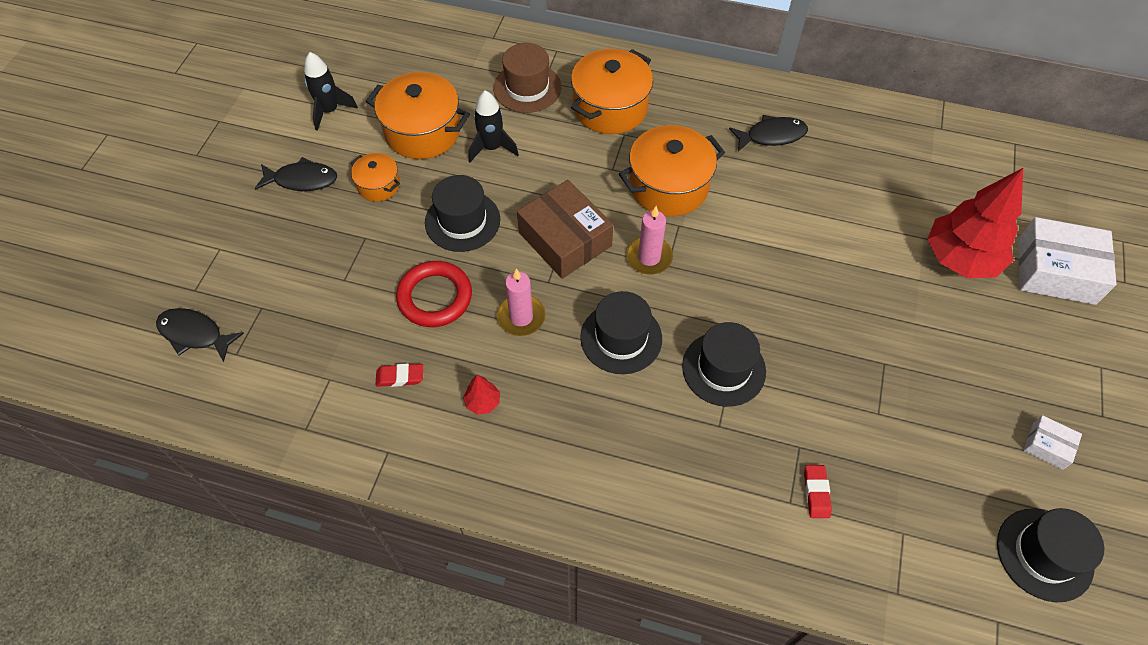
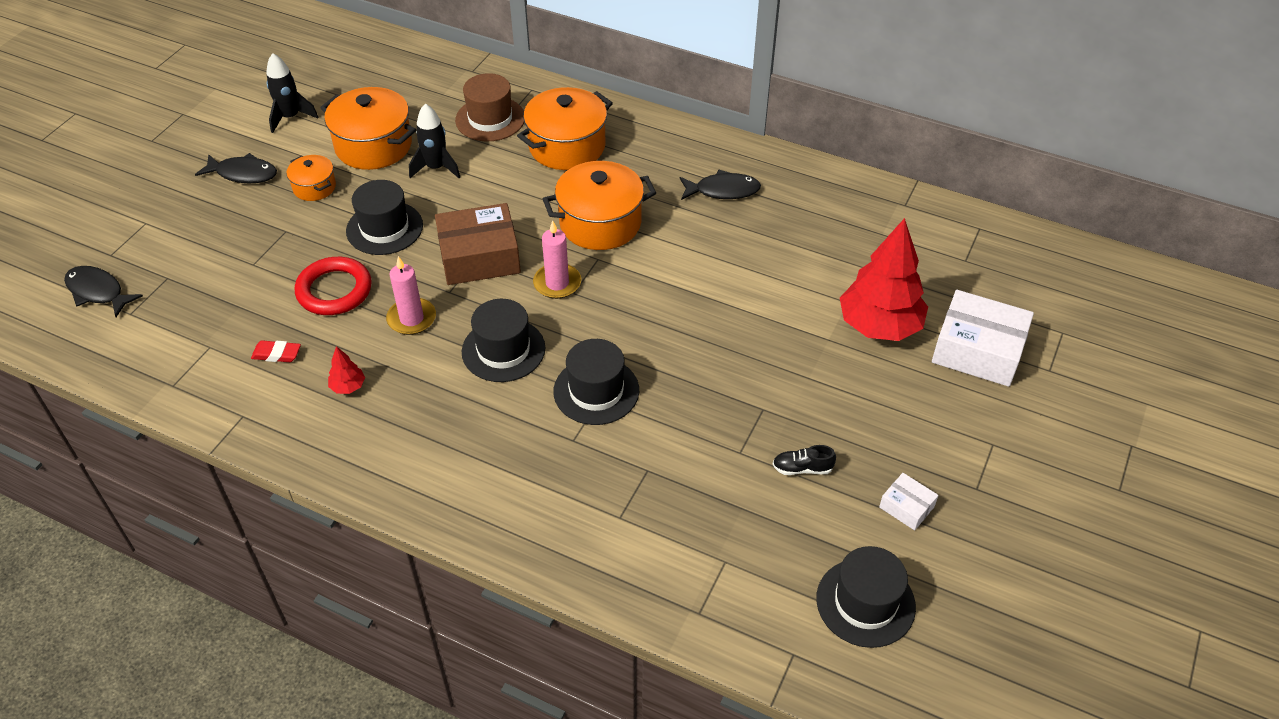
camera: 10 degrees right, 10 degrees down
brown box [517,180,613,279] -> brown box turned 75 degrees counterclockwise [435,203,521,285]
red eraser [804,465,832,518] -> none
none -> black shoe [773,445,836,475]

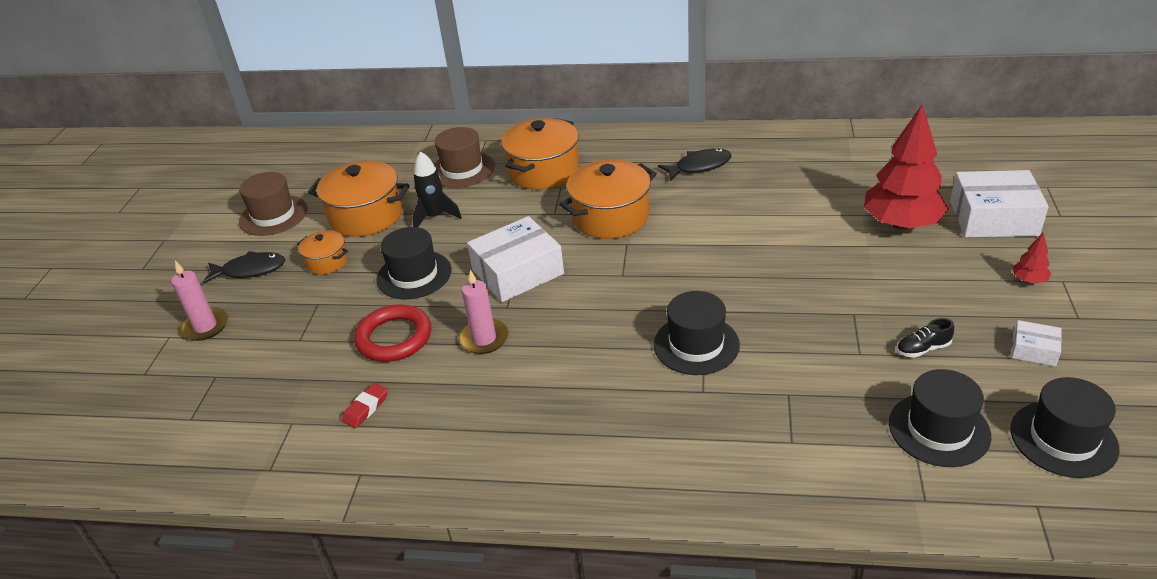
camera: 15 degrees left, 10 degrees down
black fish [64,266,143,317] -> none
red eraser [251,340,301,362] -> red eraser turned 45 degrees counterclockwise [342,383,388,428]
black rocket [266,53,318,133] -> brown hat [239,172,308,236]
red tree [328,346,365,394] -> red tree moved to [1013,233,1051,283]
brown box [435,203,521,285] -> white box [467,216,564,302]
black hat [462,299,545,382] -> black hat moved to [889,369,991,467]
pink candle [533,220,581,299] -> pink candle moved to [171,261,228,341]

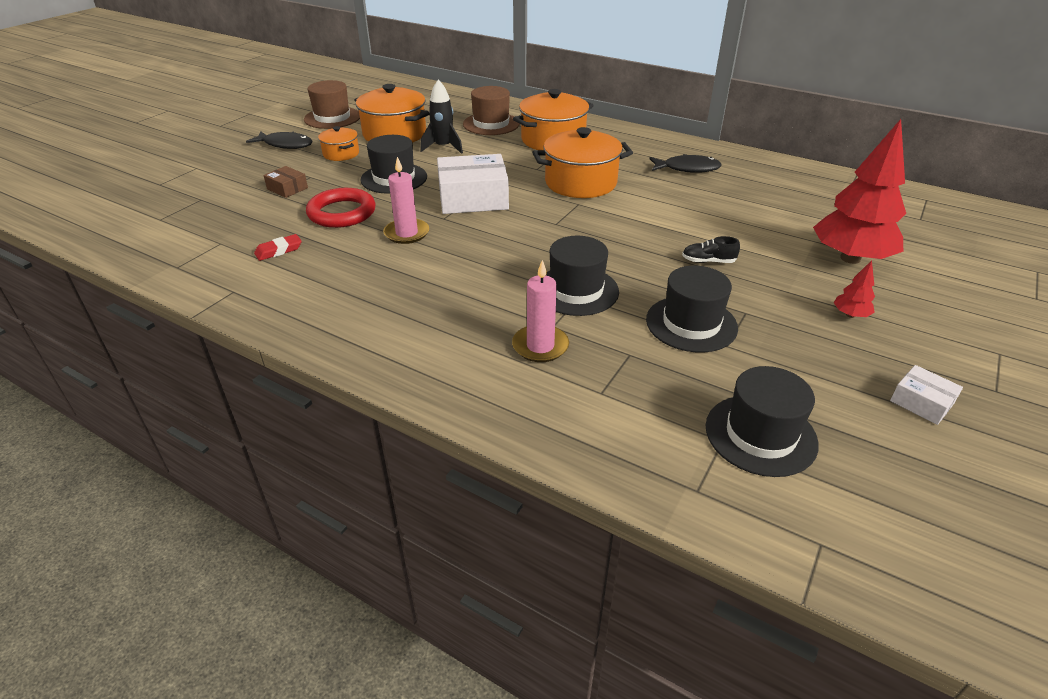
camera: 20 degrees right, 0 degrees up
pink candle [171,261,228,341] -> pink candle moved to [512,260,569,362]
black shoe [897,318,954,358] -> black shoe moved to [682,236,740,263]
white box [950,170,1049,237] -> none
black hat [1010,377,1120,478] -> black hat moved to [646,266,738,352]
red tree [1013,233,1051,283] -> red tree moved to [833,260,875,318]
none -> brown box [263,166,308,198]

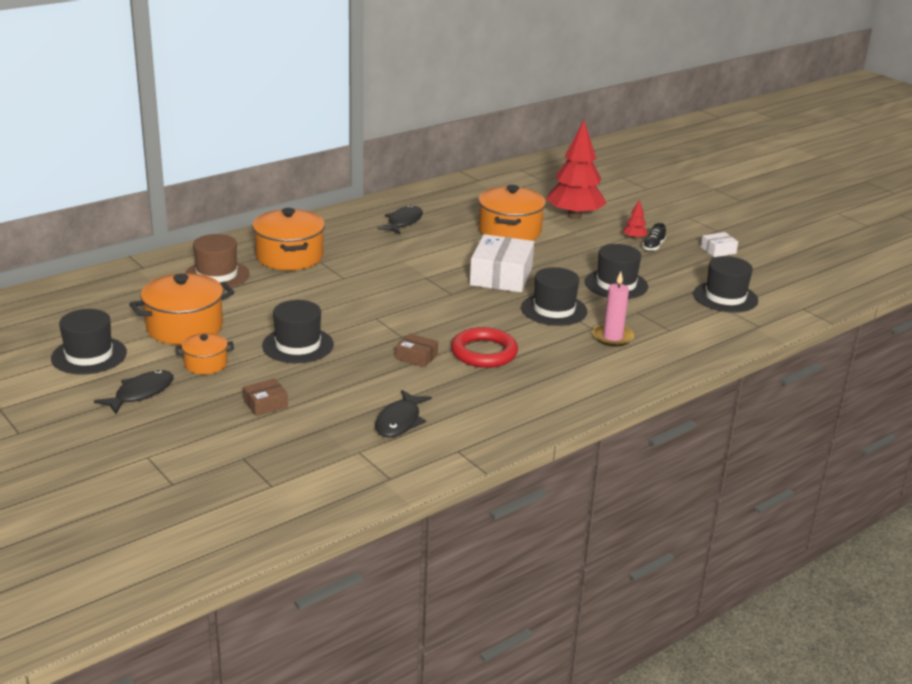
camera: 70 degrees left, 10 degrees down
red eraser [254,234,302,261] -> black fish [375,390,432,437]
brown hat [304,80,360,129] -> black hat [51,309,127,374]
red ring [306,188,376,228] -> red ring moved to [451,327,518,368]
pink candle [383,157,429,244] -> brown box [396,333,438,368]
black rocket [420,79,463,154] -> none
white box [437,154,509,214] -> white box moved to [470,234,534,293]
orange pot [532,127,633,198] -> orange pot moved to [478,185,546,241]
black shoe [682,236,740,263] -> black shoe moved to [642,223,666,251]

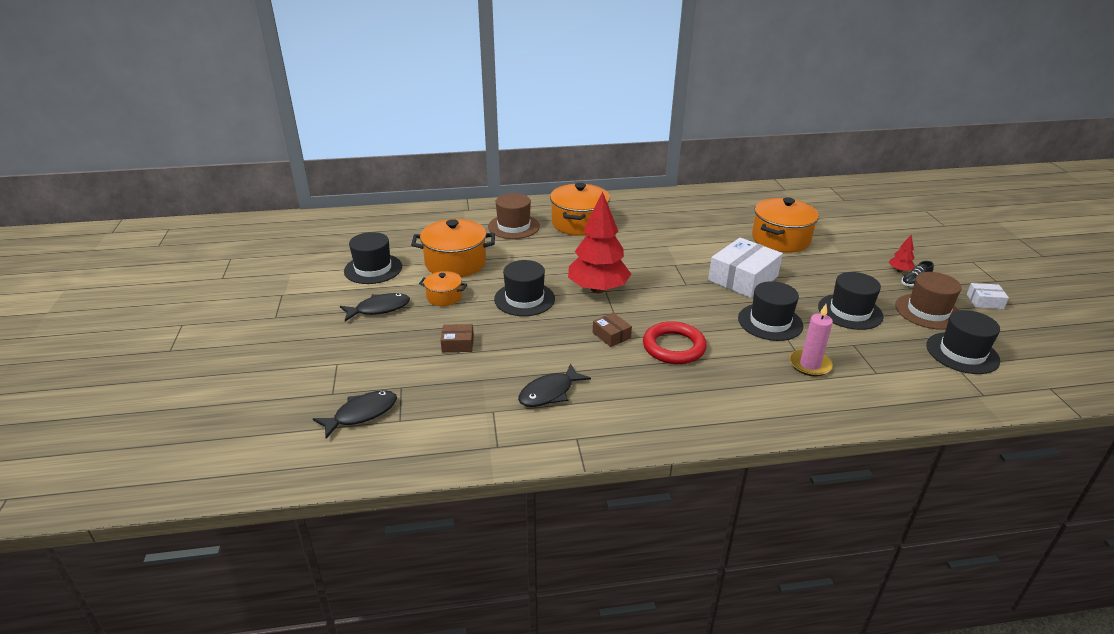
camera: 30 degrees right, 5 degrees up
black fish [378,205,423,234] -> black fish moved to [313,390,397,439]
red tree [546,120,607,219] -> red tree moved to [568,192,631,293]
none -> brown hat [895,272,962,330]

